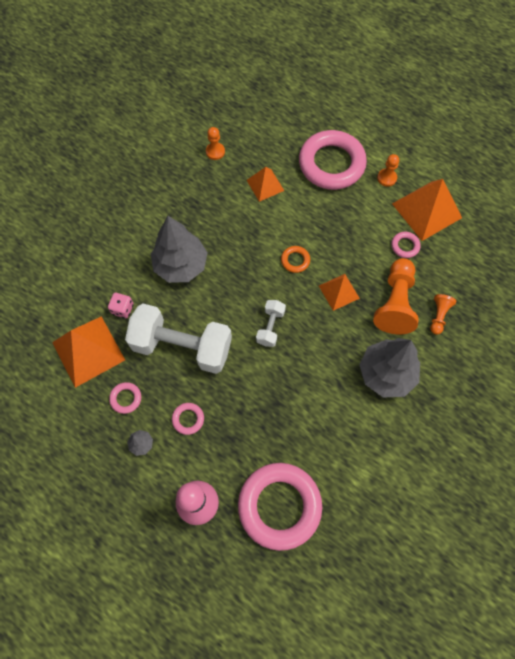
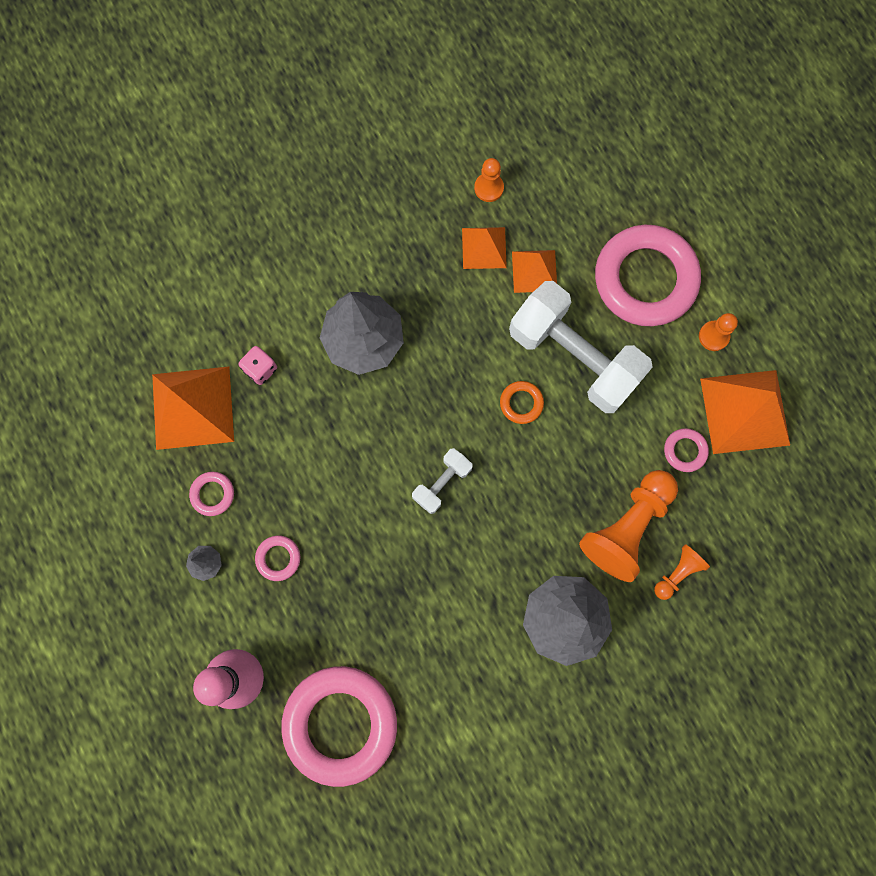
camera: 25 degrees right, 10 degrees up
white dumbbell [125,303,232,374] -> white dumbbell moved to [509,281,653,413]
orange pyramid [319,274,360,311] -> orange pyramid moved to [462,227,507,269]

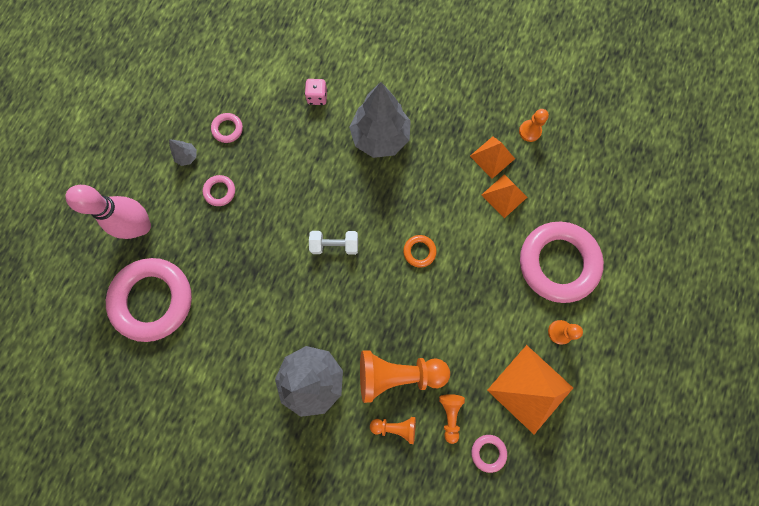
camera: 50 degrees right, 0 degrees up
orange pyramid [152,367,234,450] -> none
white dumbbell [509,281,653,413] -> none
pink ring [664,428,709,472] -> pink ring moved to [471,435,507,473]
none -> orange pawn [439,394,465,444]

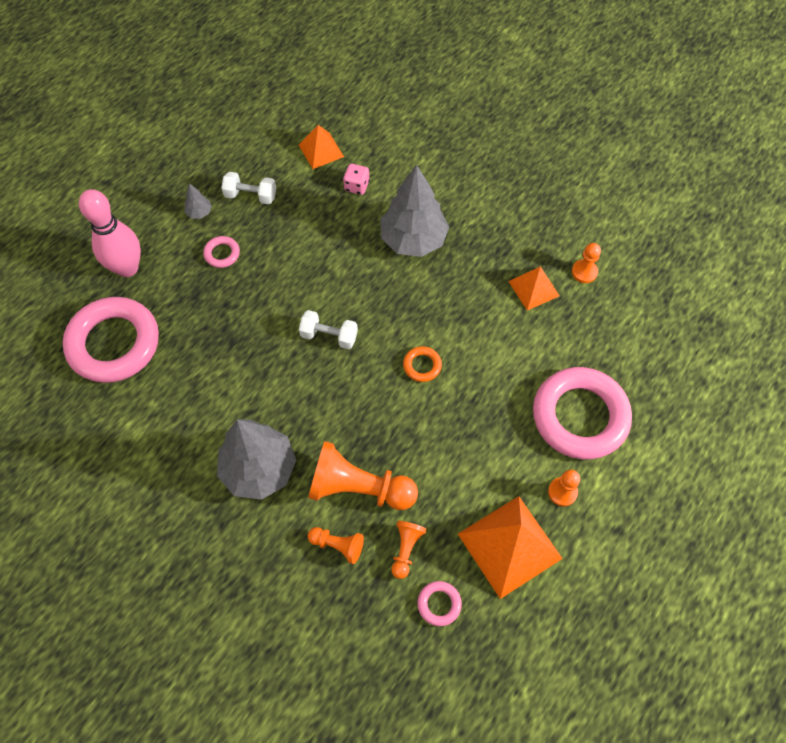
camera: 15 degrees right, 15 degrees down
pink ring [211,113,243,143] -> white dumbbell [221,172,276,205]
orange pyramid [482,174,527,218] -> orange pyramid moved to [299,125,344,169]

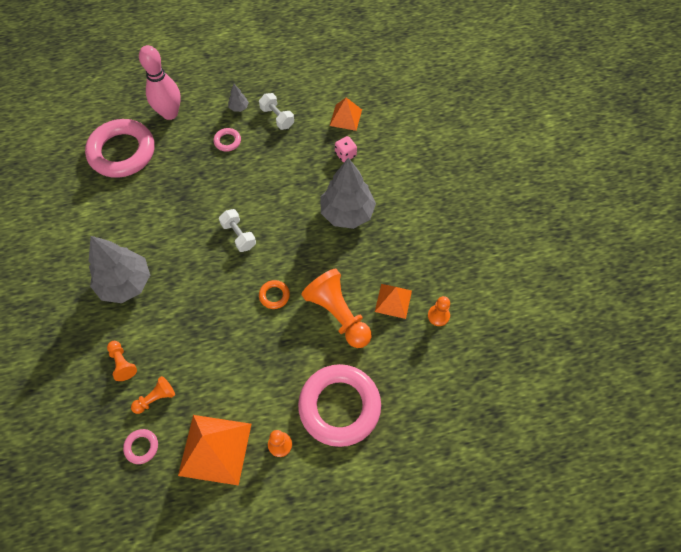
camera: 40 degrees right, 0 degrees up
orange pawn [308,441,418,510] -> orange pawn moved to [301,269,372,348]

